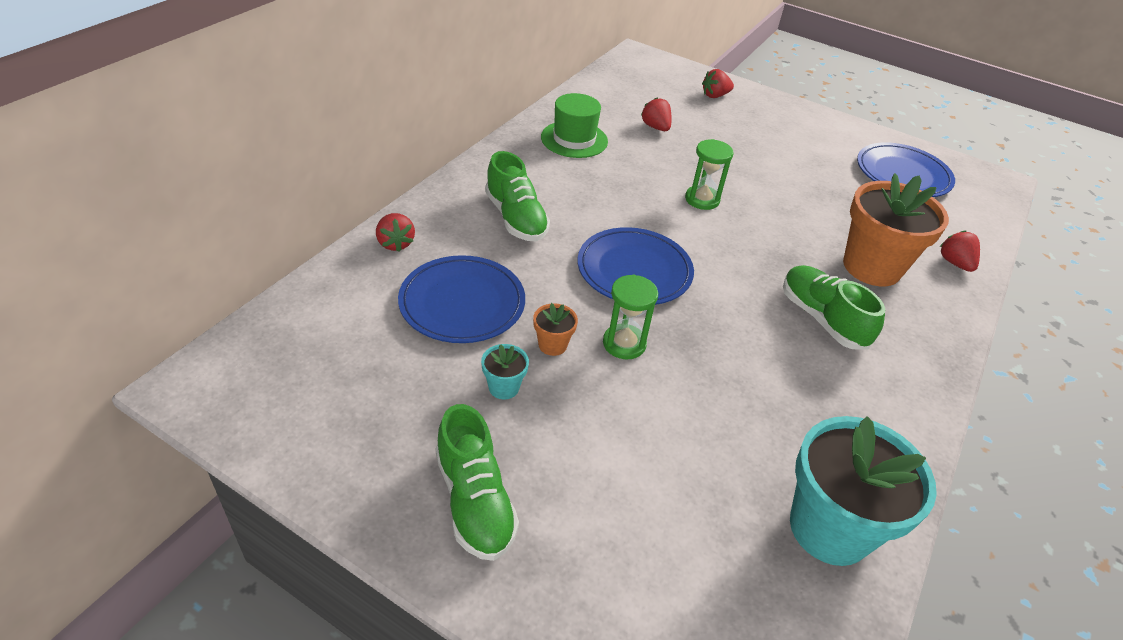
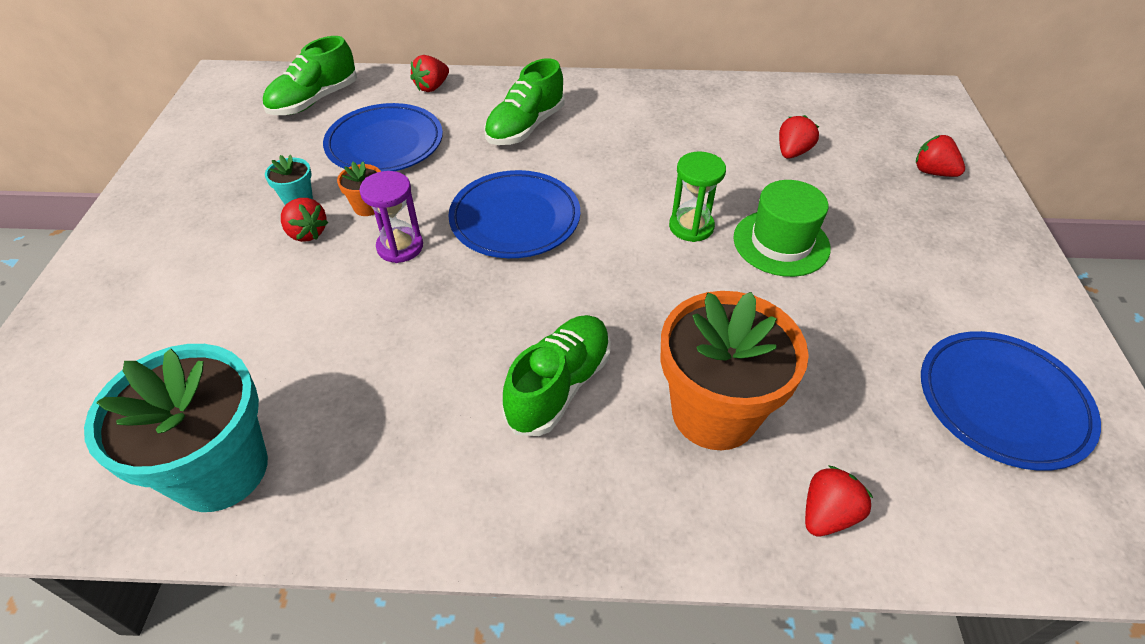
camera: 65 degrees right, 5 degrees up
green shoe [436,404,519,561] -> green shoe moved to [263,36,357,115]
green hat [541,93,608,158] -> green hat moved to [733,180,831,277]
green hourglass [603,275,658,359] -> purple hourglass [359,171,423,263]
none -> red strawberry [281,198,328,242]

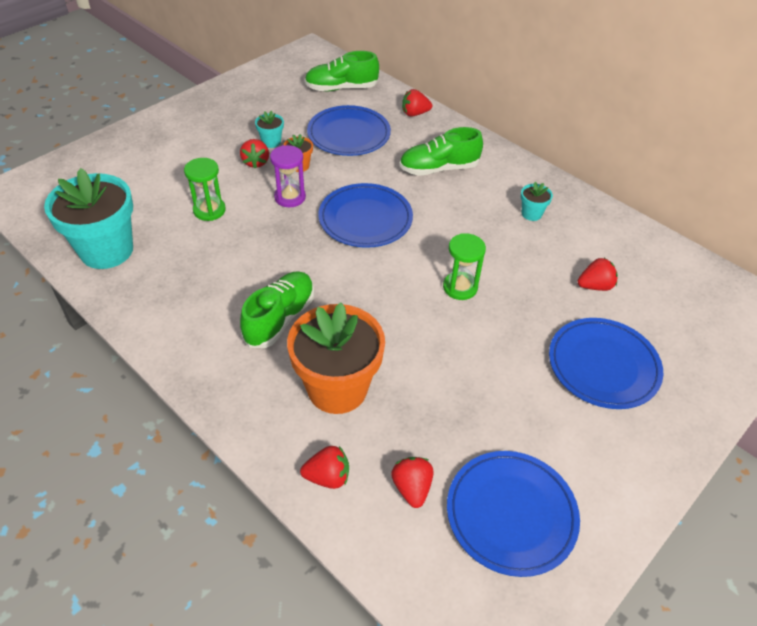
camera: 40 degrees right, 0 degrees up
green shoe [503,315,611,436] -> green shoe turned 45 degrees counterclockwise [240,271,314,348]
green hat [733,180,831,277] -> none
red strawberry [916,135,965,177] -> red strawberry moved to [391,457,434,508]
none -> green hourglass [184,158,226,221]
none -> turquoise flower pot [521,182,553,221]
none -> blue plate [549,318,663,409]

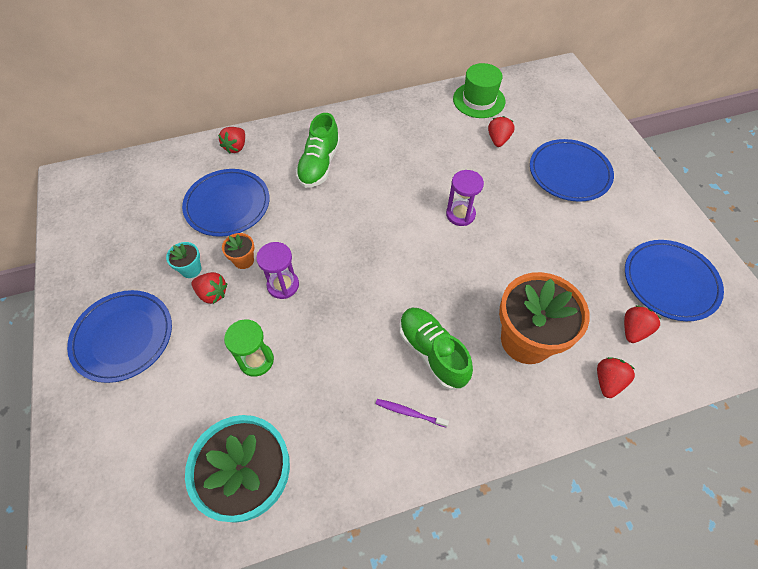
camera: 60 degrees left, 10 degrees up
green shoe [304,51,379,91] -> none
blue plate [318,183,413,248] -> blue plate moved to [67,290,172,383]
red strawberry [391,457,434,508] -> red strawberry turned 105 degrees clockwise [624,305,661,343]
green hourglass [443,233,486,300] -> purple hourglass [446,170,484,226]
turquoise flower pot [521,182,553,221] -> none
none -> purple toothbrush [376,399,449,428]
none -> green hat [453,63,505,118]

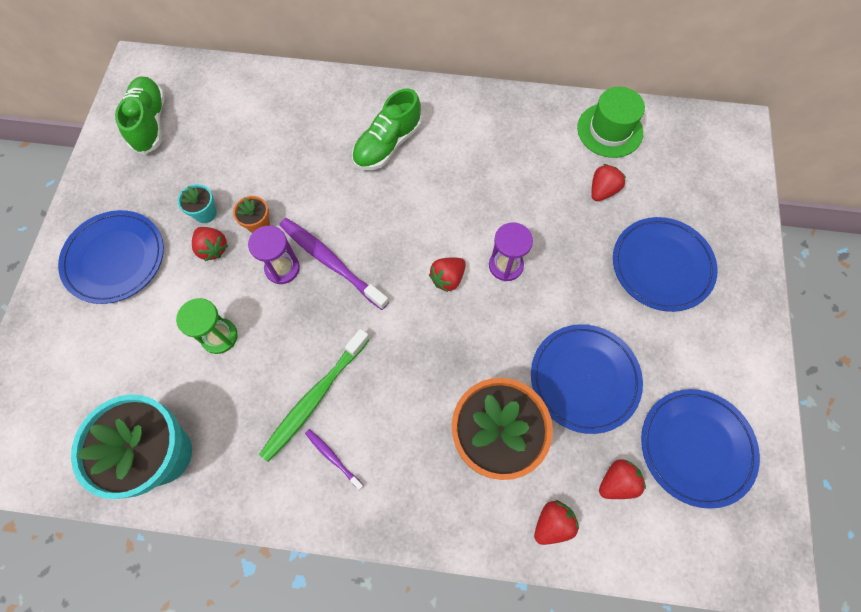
camera: 25 degrees right, 10 degrees up
blue plate [182,169,270,237] -> blue plate moved to [531,324,643,434]
red strawberry [218,127,245,153] -> red strawberry moved to [429,257,466,292]
green shoe [399,308,473,390] -> green shoe moved to [115,77,165,155]
none -> green toothbrush [259,329,370,462]
none -> purple toothbrush [279,218,389,310]

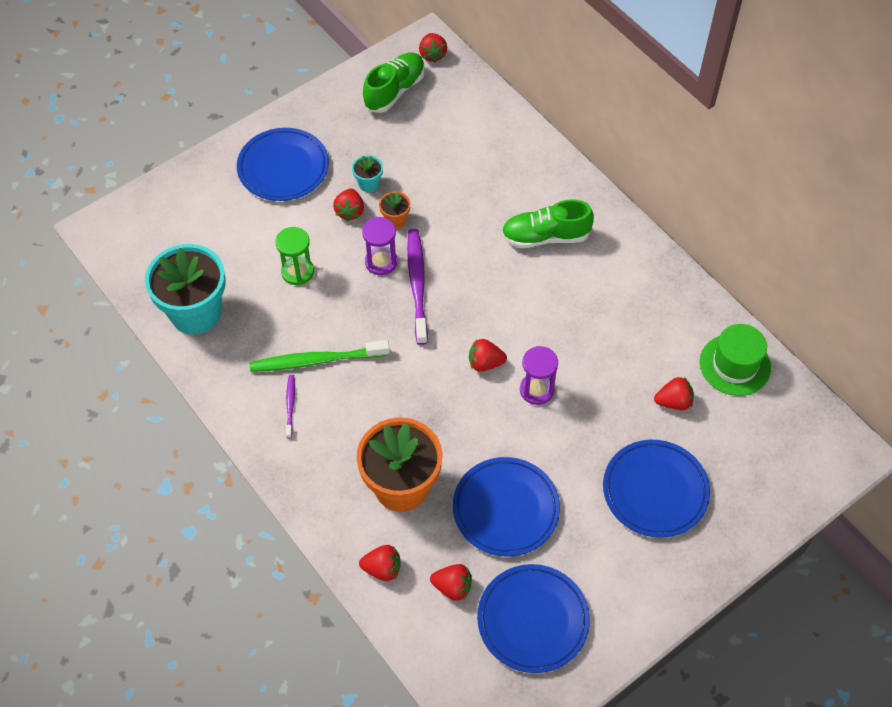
camera: 45 degrees right, 10 degrees down
none -> red strawberry [419,33,447,63]

